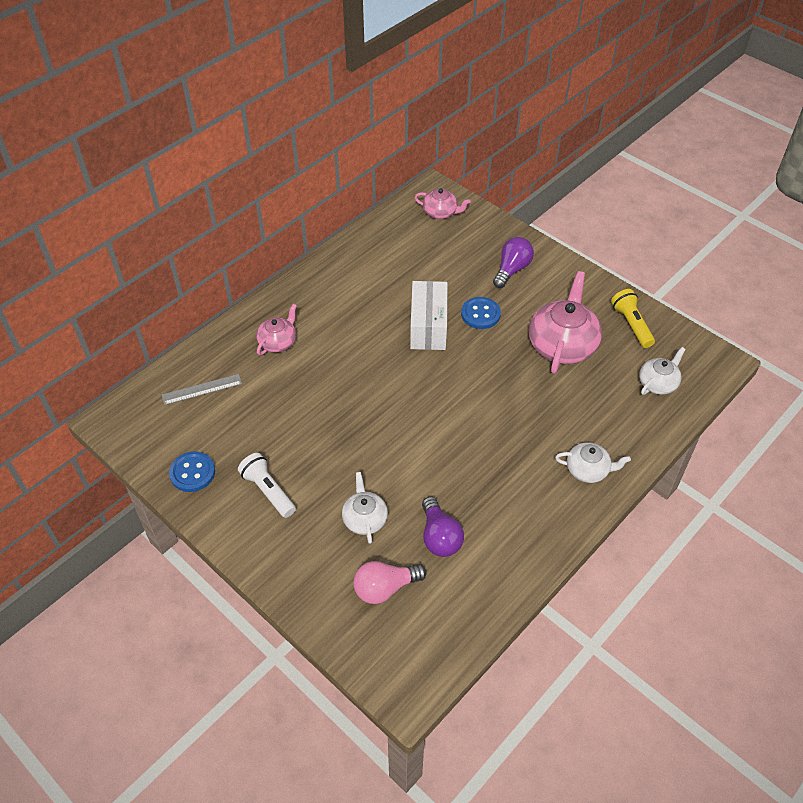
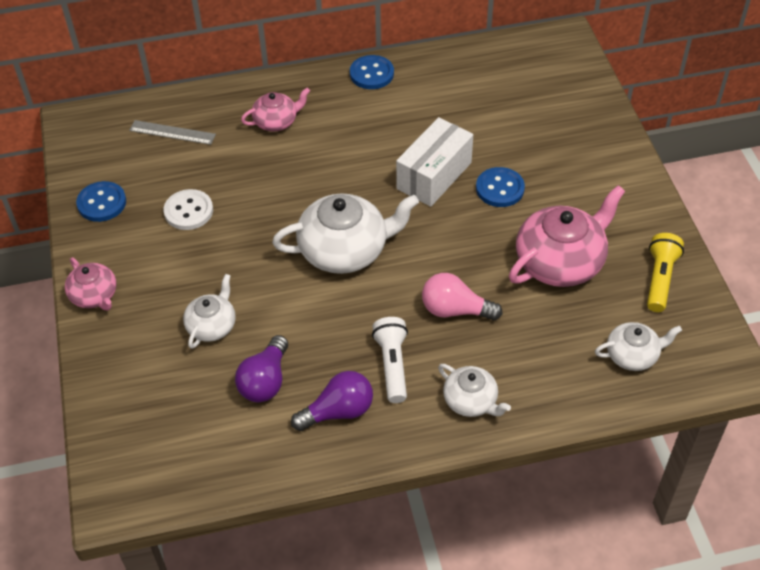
camera: 35 degrees right, 0 degrees up
white flashlight [238,453,296,518] -> white flashlight moved to [372,317,408,403]
pink light bulb [353,561,427,604] -> pink light bulb moved to [422,273,503,320]
pink teapot [414,188,471,219] -> pink teapot moved to [65,258,117,311]
purple light bulb [493,237,534,288] -> purple light bulb moved to [291,371,373,431]
none -> white button [163,189,213,230]
none -> white teapot [272,193,419,274]
none -> blue button [350,55,394,89]

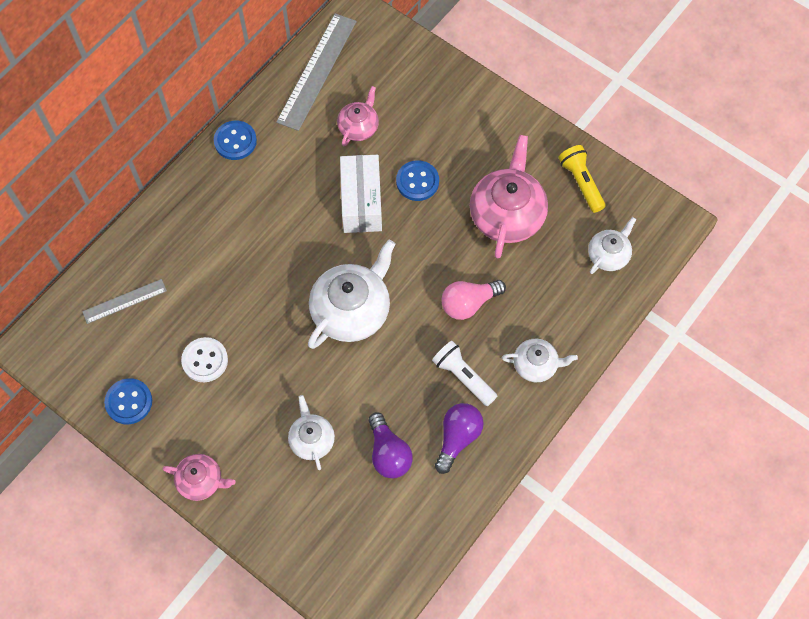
camera: 40 degrees left, 15 degrees up
pink teapot [241,88,310,131] -> pink teapot moved to [337,86,379,146]
none -> grey ruler [276,13,357,131]

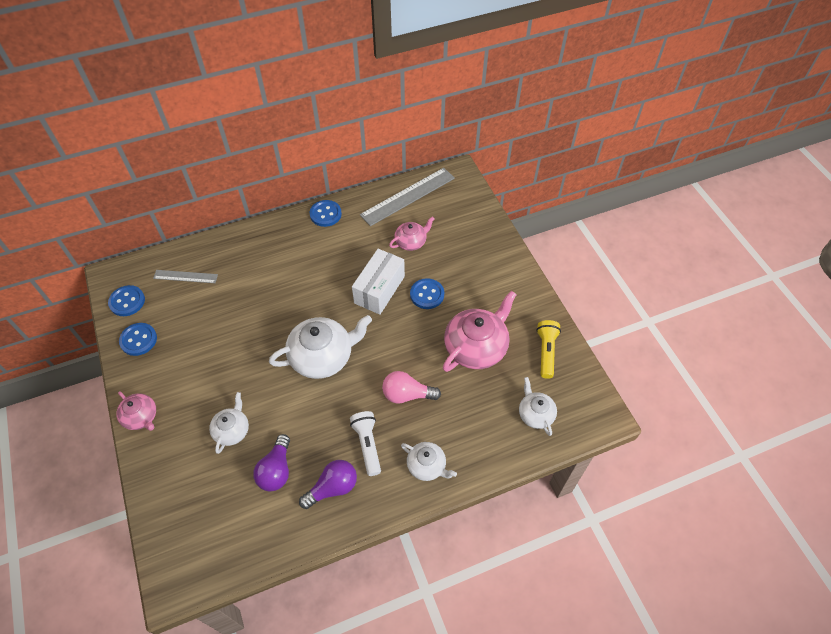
camera: 30 degrees right, 10 degrees down
white button [181,337,228,382] -> none
white teapot [588,217,636,274] -> white teapot turned 90 degrees counterclockwise [519,377,557,436]
none -> blue button [108,285,145,316]

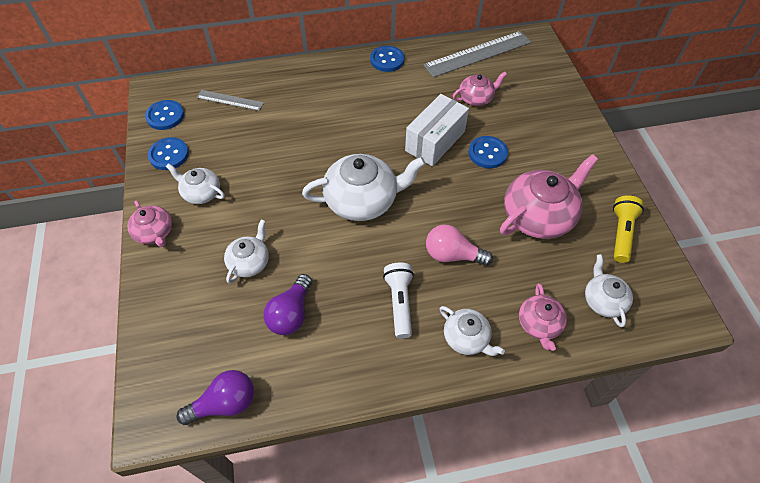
camera: 10 degrees right, 0 degrees up
purple light bulb [299,460,357,509] -> purple light bulb moved to [176,370,254,425]
none -> white teapot [166,163,225,204]
none -> pink teapot [519,283,567,351]

